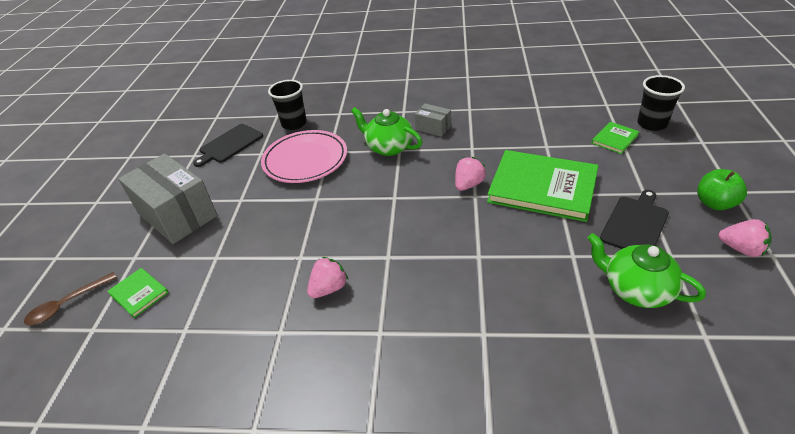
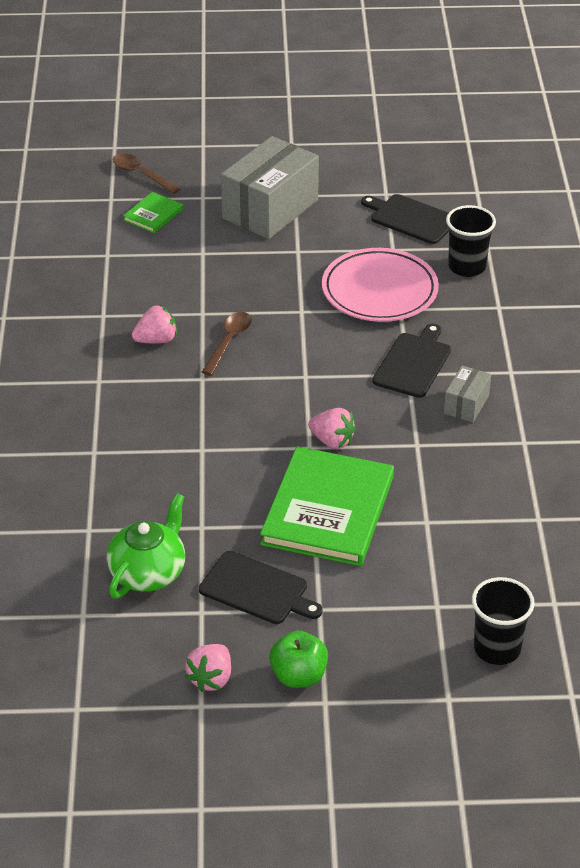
camera: 80 degrees right, 0 degrees up
pink strawberry [307,257,348,298] -> pink strawberry turned 60 degrees counterclockwise [132,305,177,343]
green teapot [351,107,422,156] -> black cutting board [372,324,451,398]
green book [592,122,640,154] -> none
none -> brown spoon [202,312,252,376]

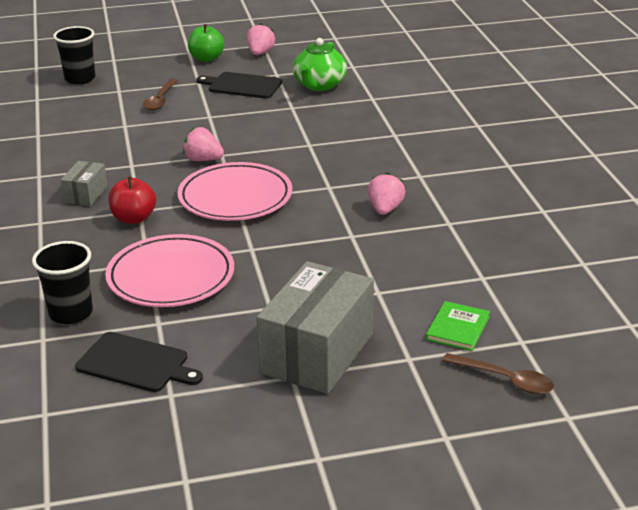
camera: 170 degrees right, 10 degrees down
pink strawberry [132,305,177,343] -> pink strawberry turned 135 degrees clockwise [368,172,405,215]
brown spoon [202,312,252,376] -> brown spoon moved to [143,78,178,110]
green book [260,446,394,566] -> none
black cutting board [372,324,451,398] -> red apple [108,177,156,224]
none -> pink plate [177,162,292,221]

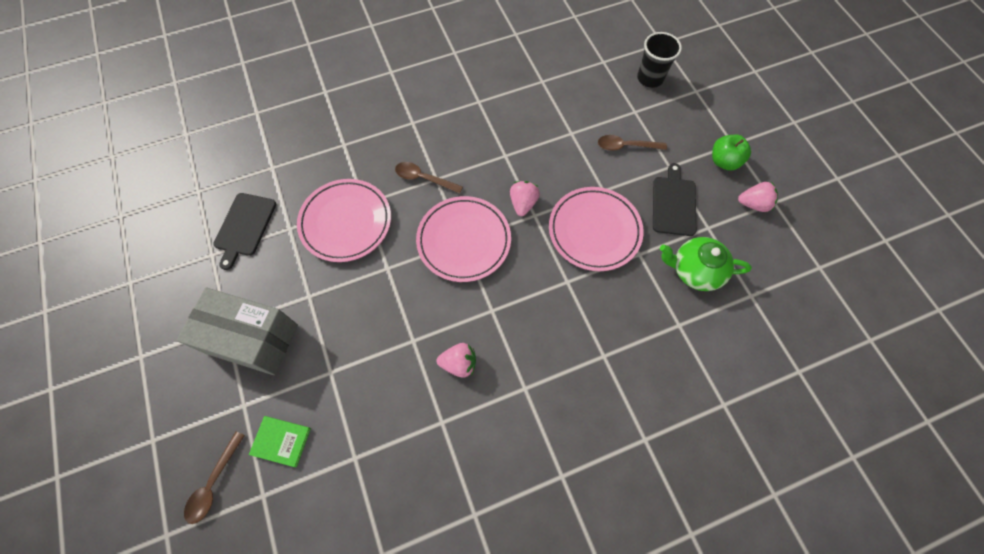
camera: 80 degrees right, 35 degrees up
black cup [32,241,93,324] -> none
grey box [61,161,107,206] -> none
red apple [108,177,156,224] -> brown spoon [395,162,463,194]
none -> pink plate [549,187,644,271]

